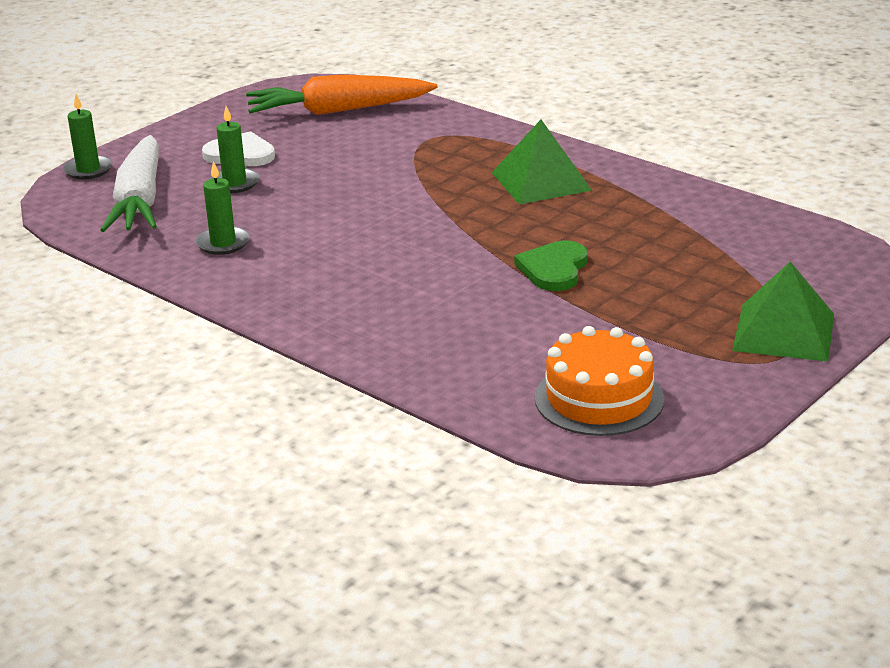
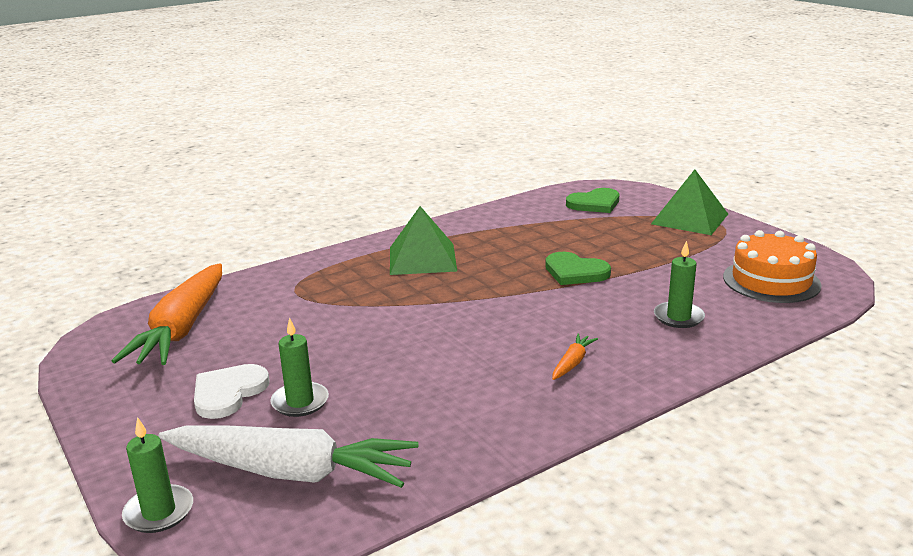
camera: 75 degrees left, 5 degrees down
green candle [196,161,250,255] -> green candle moved to [654,241,705,328]
none -> orange carrot [552,334,598,380]
none -> green heart [566,188,619,213]

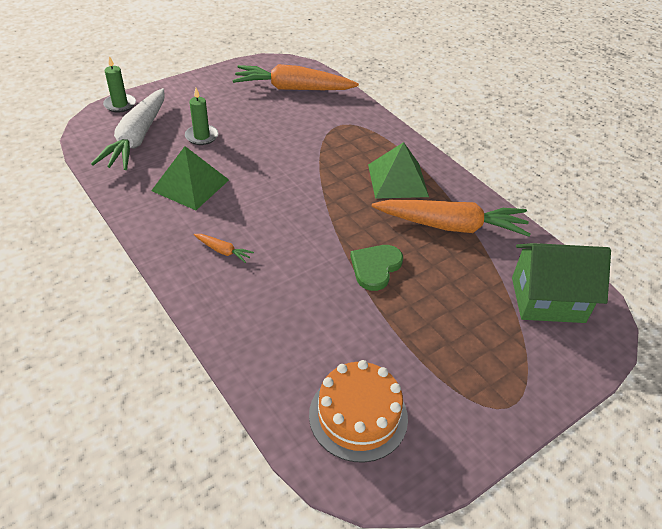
camera: 85 degrees right, 20 degrees up
white heart [194,364,270,419] -> none
green heart [566,188,619,213] -> green house [512,243,611,323]
green pyramid [651,169,728,235] -> green pyramid moved to [151,146,229,210]
green candle [654,241,705,328] -> none
none -> orange carrot [372,199,530,237]

